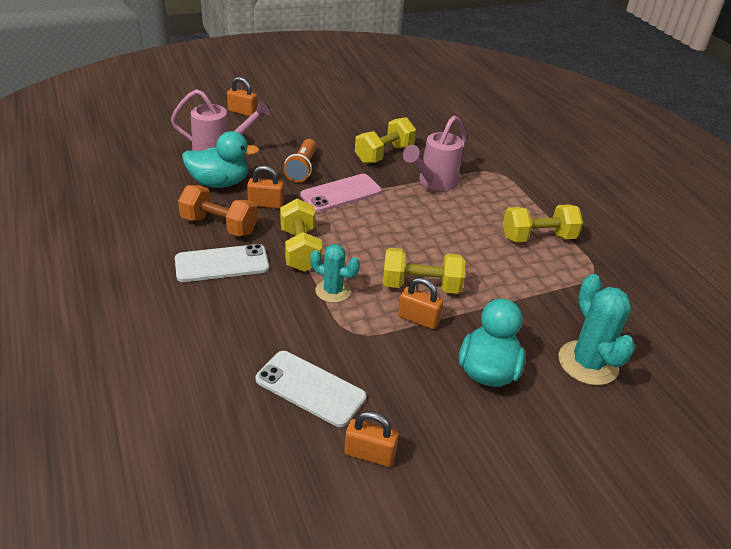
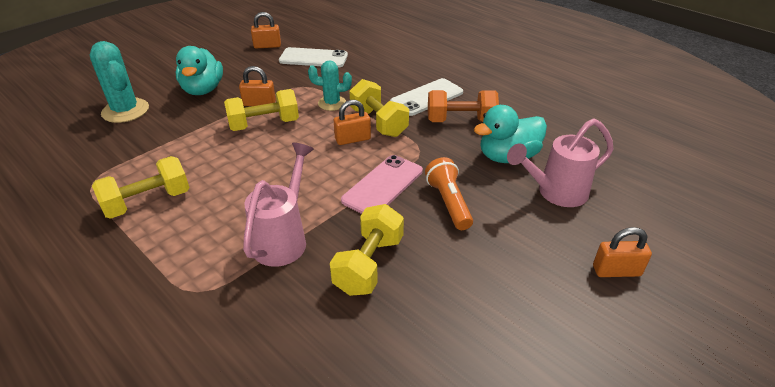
camera: 160 degrees right, 0 degrees up
orange padlock [247,165,284,209] -> orange padlock moved to [334,100,371,145]

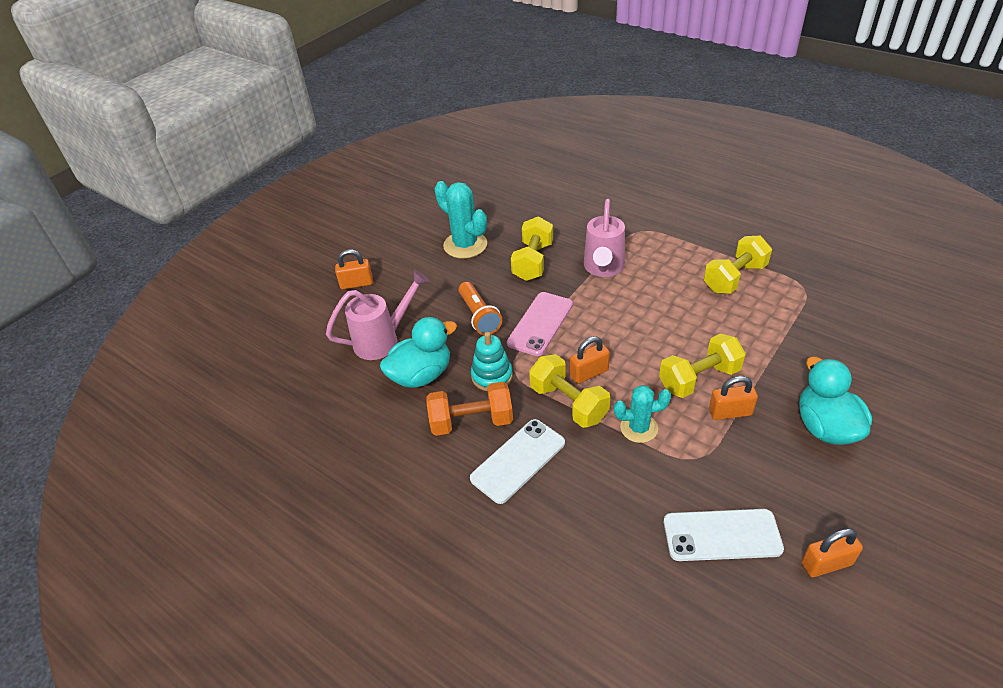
camera: 175 degrees right, 5 degrees up
turquoise cactus [90,41,149,123] -> turquoise cactus moved to [435,181,487,259]
none -> turquoise stacking toy [471,332,513,391]

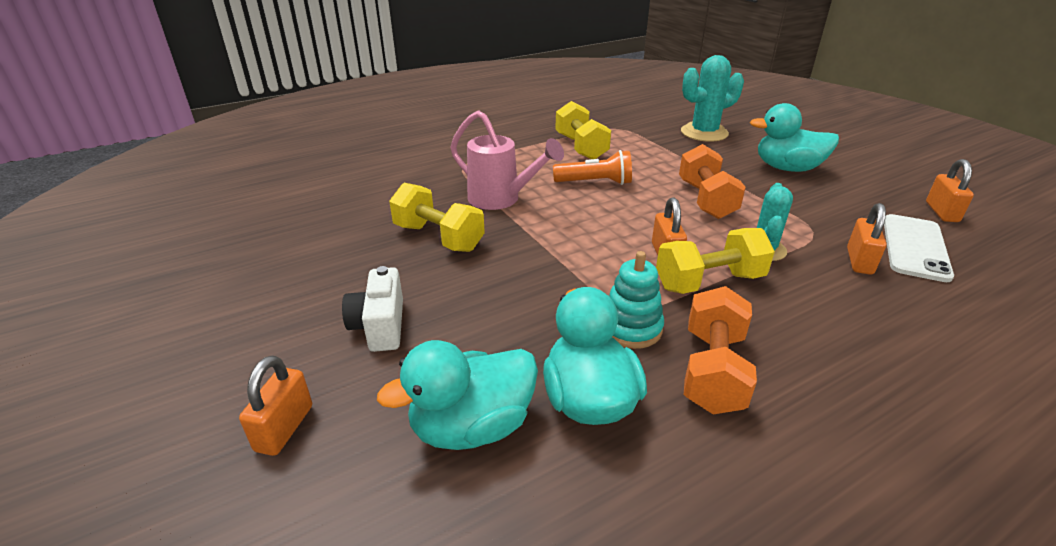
camera: 70 degrees left, 10 degrees down
pink watering can [326,270,430,360] -> turquoise duck [377,340,538,450]
turquoise cactus [435,181,487,259] -> turquoise cactus moved to [681,55,744,142]
orange flashlight [459,282,502,335] -> orange flashlight moved to [553,150,632,185]
white phone [470,419,565,504] -> none
pink phone [507,292,573,356] -> none
yellow dumbbell [659,333,746,398] -> orange dumbbell [679,144,746,219]
orange padlock [709,376,758,420] -> orange padlock moved to [847,203,887,274]
none -> white camera [342,266,403,352]

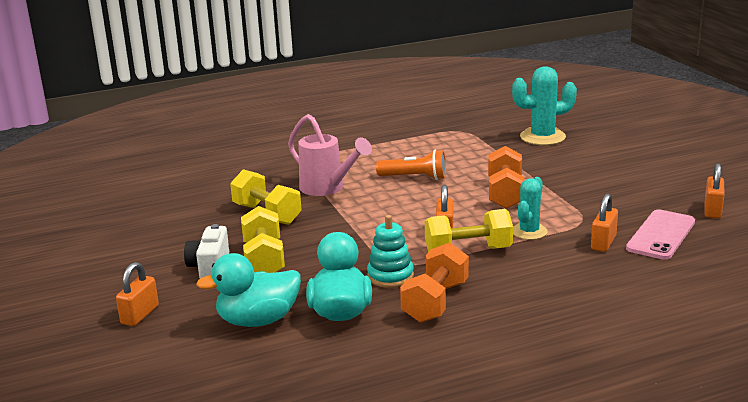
camera: 10 degrees right, 10 degrees down
yellow dumbbell [555,101,611,159] -> yellow dumbbell moved to [241,206,285,273]
turquoise duck [750,103,839,172] -> none
white phone [884,214,954,282] -> pink phone [626,209,695,260]

